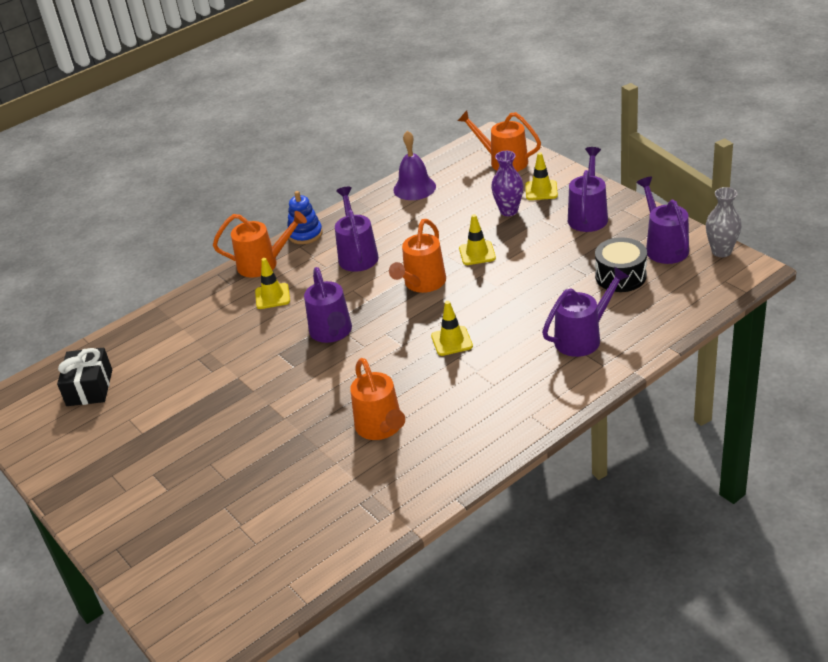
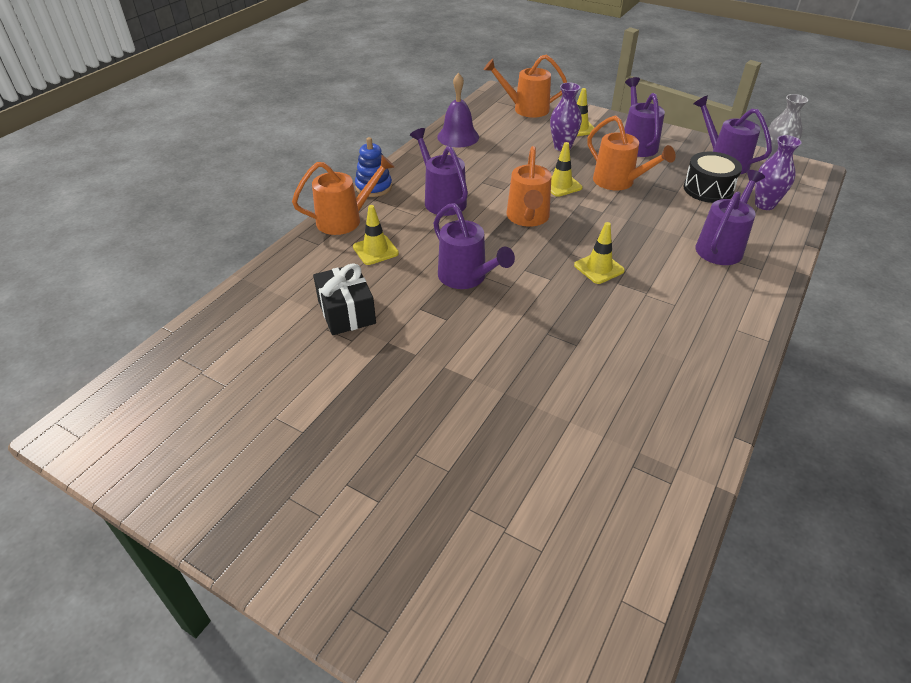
camera: 25 degrees left, 5 degrees up
black gift [57,348,112,406] -> black gift moved to [313,263,376,335]
orange watering can [350,358,405,440] -> orange watering can moved to [587,116,676,190]
none -> purple vase [755,135,802,210]

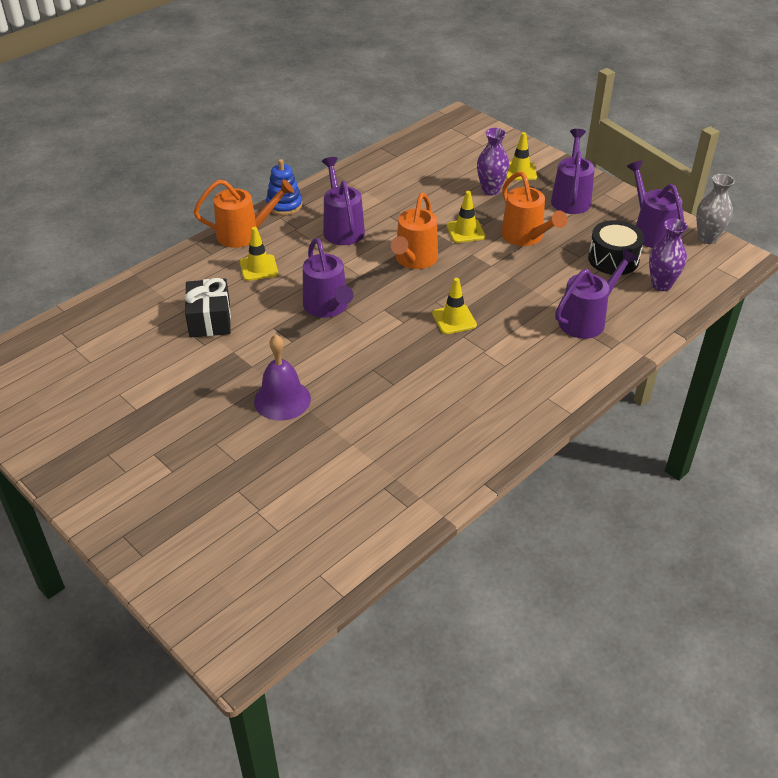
camera: 15 degrees right, 0 degrees up
purple bell [437,73,479,147] -> purple bell moved to [254,334,311,421]
orange watering can [484,55,567,118] -> none

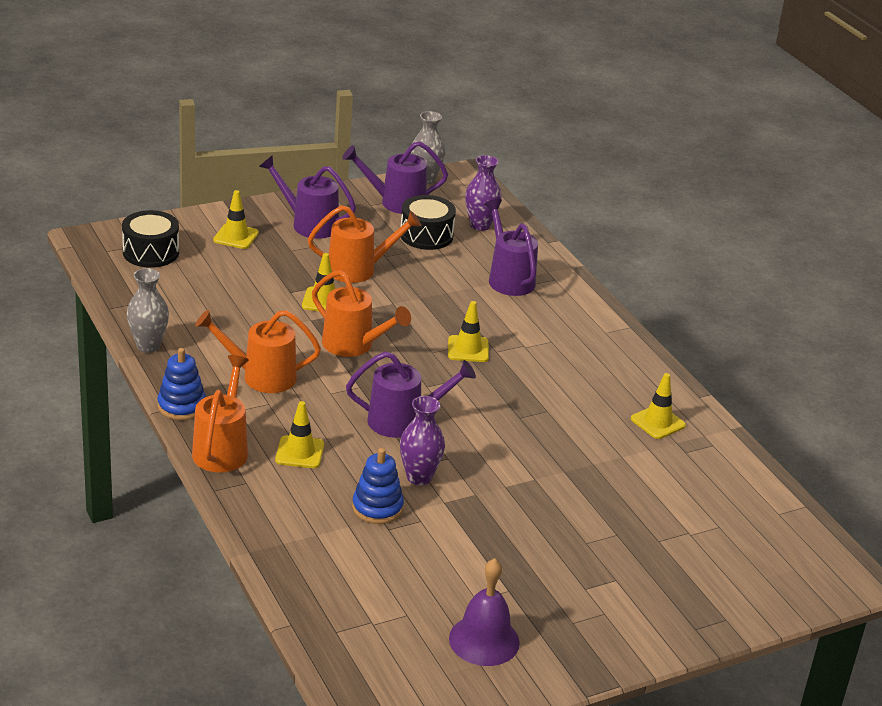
camera: 75 degrees left, 10 degrees down
black gift [185,278,231,337] -> blue stacking toy [352,448,404,524]
purple bell [254,334,311,421] -> purple bell moved to [449,558,520,666]
purple watering can [322,157,365,245] -> orange watering can [195,310,321,393]
purple vase [477,128,509,196] -> purple vase moved to [400,396,445,486]
none -> black drum [122,210,179,268]
none -> grey vase [127,268,169,353]
none -> yellow traffic cone [631,373,686,439]

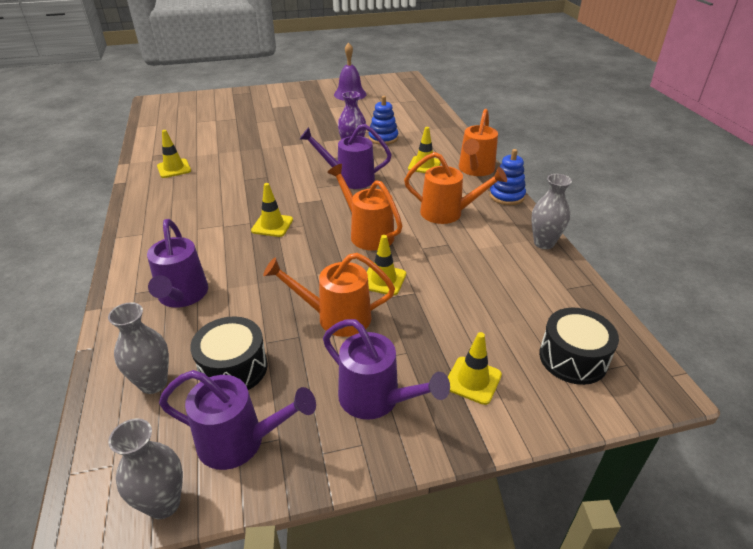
camera: 165 degrees left, 5 degrees up
purple vase [465,155,502,231] -> grey vase [108,302,169,394]

